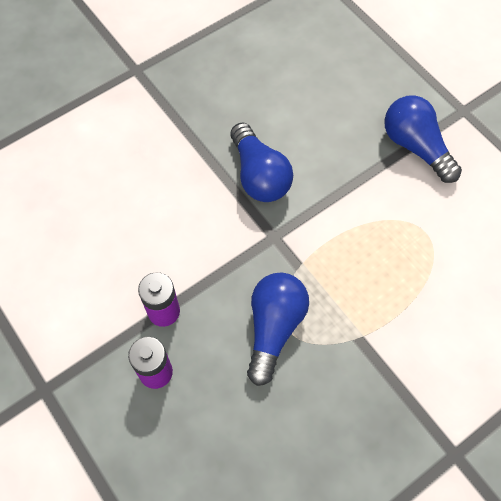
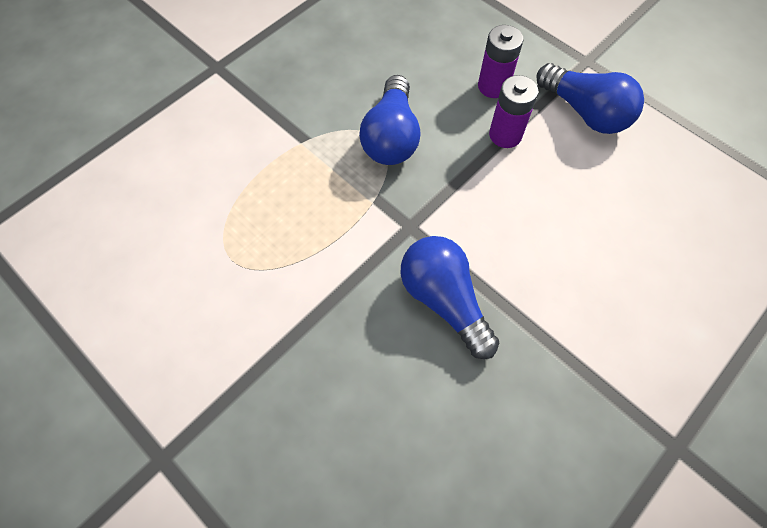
camera: 170 degrees right, 0 degrees up
blue light bulb [385,96,462,183] -> blue light bulb moved to [537,63,644,134]

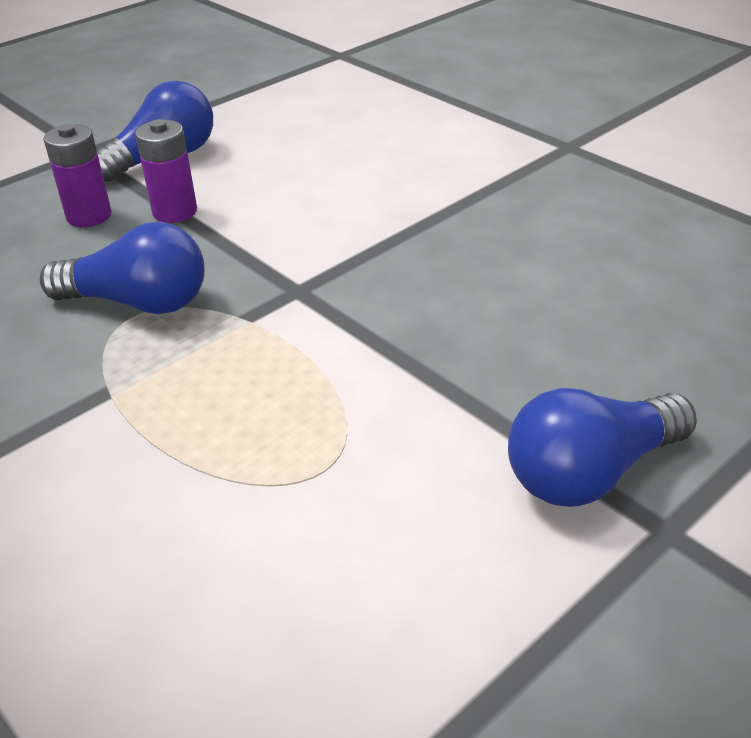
camera: 85 degrees left, 25 degrees down
blue light bulb [401,236,499,359] -> blue light bulb moved to [508,388,697,507]

